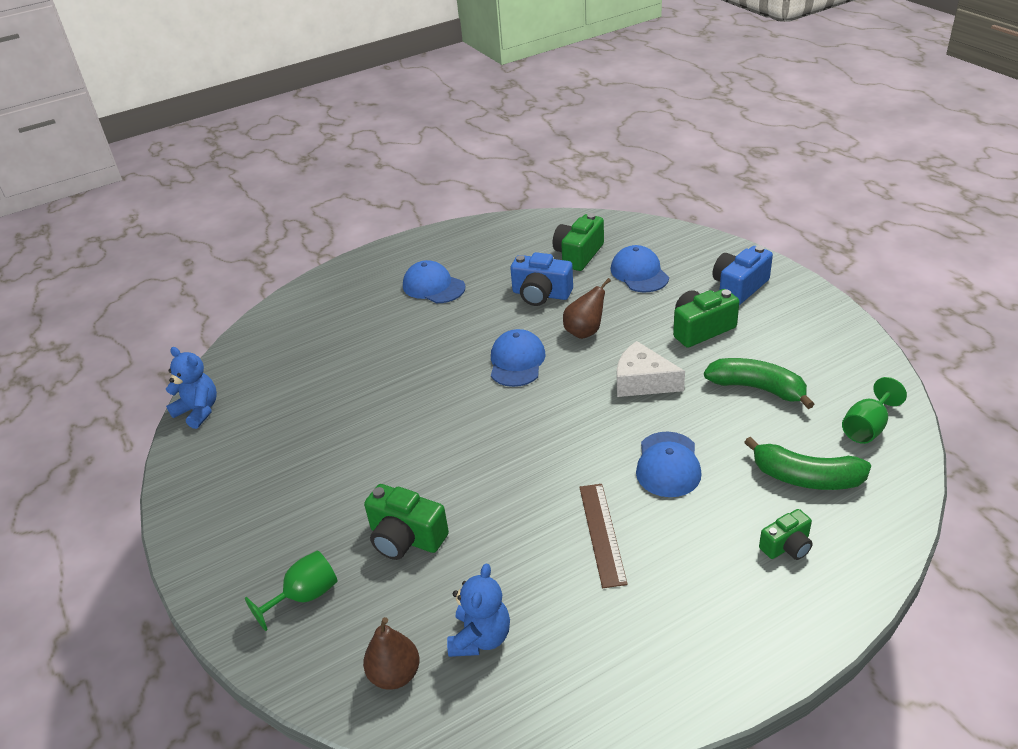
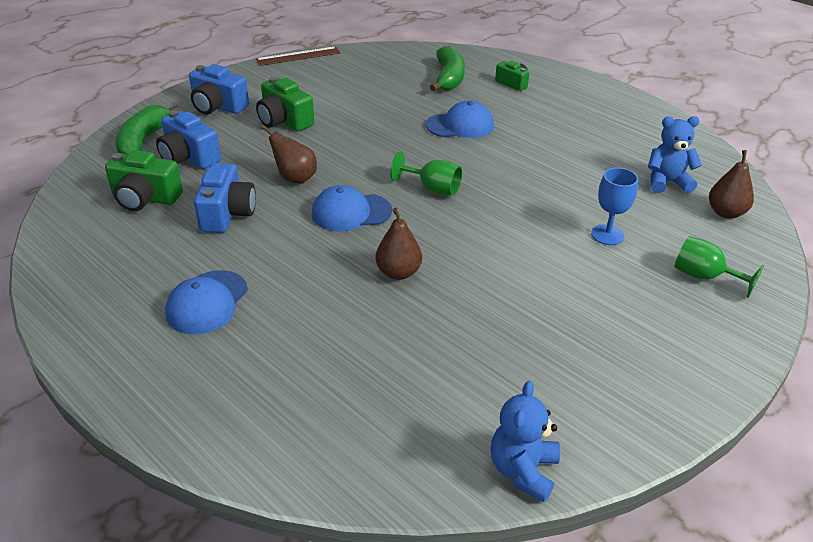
camera: 110 degrees left, 0 degrees up
green camera [364,484,449,560] -> blue goblet [591,168,638,245]
brown ruler [579,484,628,588] -> brown ruler moved to [256,46,340,66]
blue cap [611,245,669,292] -> blue camera [156,110,221,169]
white cheese [617,341,685,397] -> none
green banana [704,358,814,409] -> green banana moved to [115,105,181,154]
green goblet [842,377,907,444] -> green goblet moved to [390,151,462,196]
none -> brown pear [376,208,422,280]

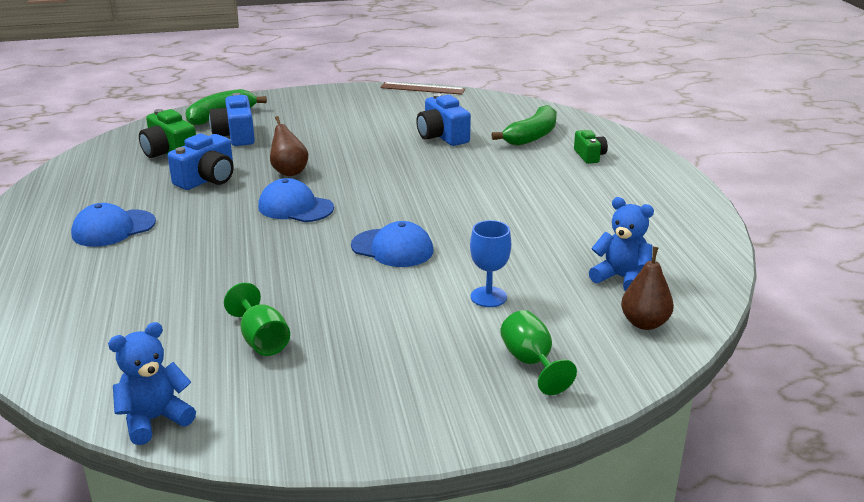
camera: 35 degrees right, 10 degrees down
blue camera [189,64,249,115] -> blue camera moved to [416,93,471,146]
green camera [256,77,314,132] -> none
brown pear [376,208,422,280] -> none
green goblet [390,151,462,196] -> green goblet moved to [224,282,290,356]
blue cap [426,101,494,138] -> blue cap moved to [351,221,434,267]

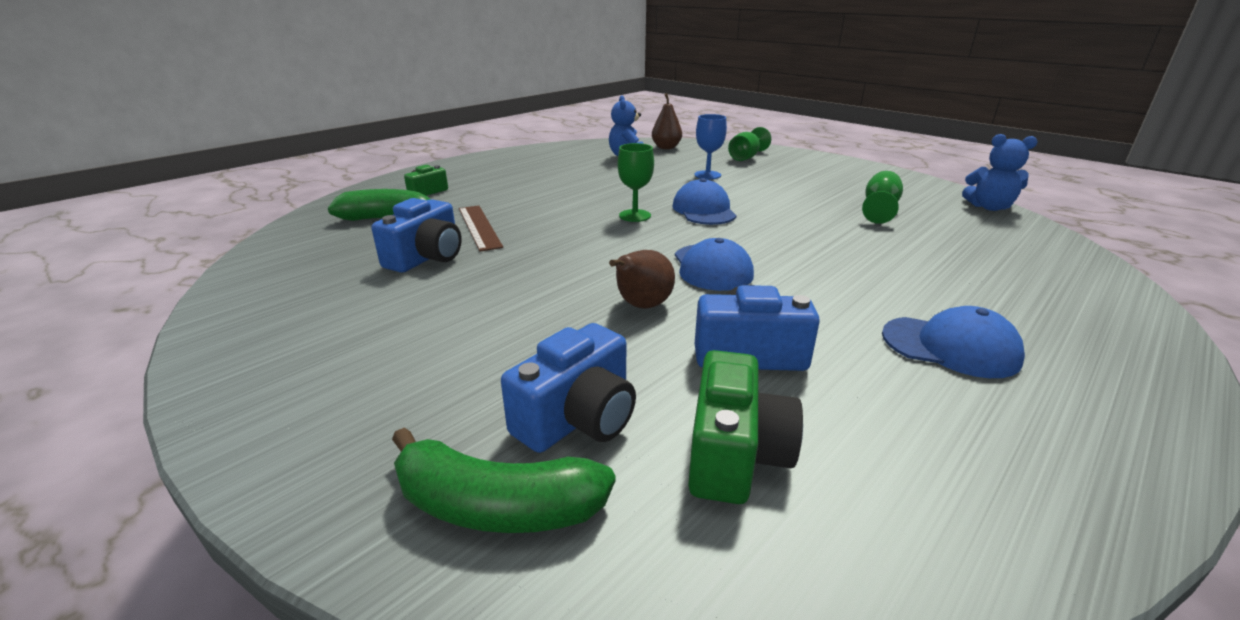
camera: 125 degrees left, 0 degrees up
brown ruler [380,82,465,95] -> brown ruler moved to [459,205,503,252]
none -> green goblet [618,143,654,222]

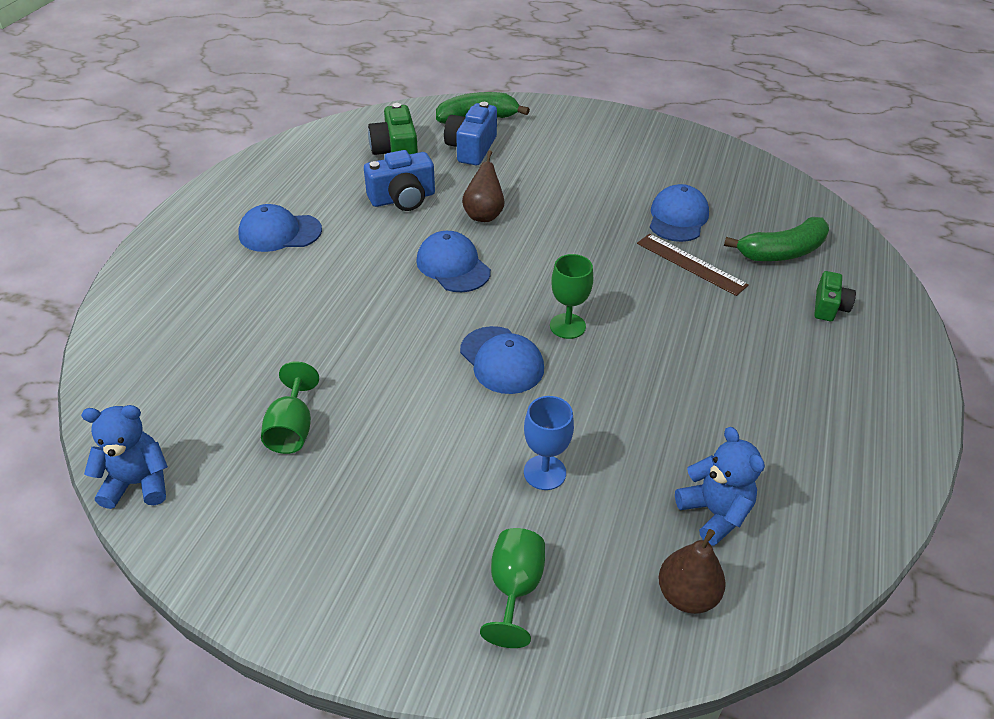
camera: 155 degrees right, 15 degrees up
blue camera [371,198,462,273] -> blue cap [650,184,709,242]

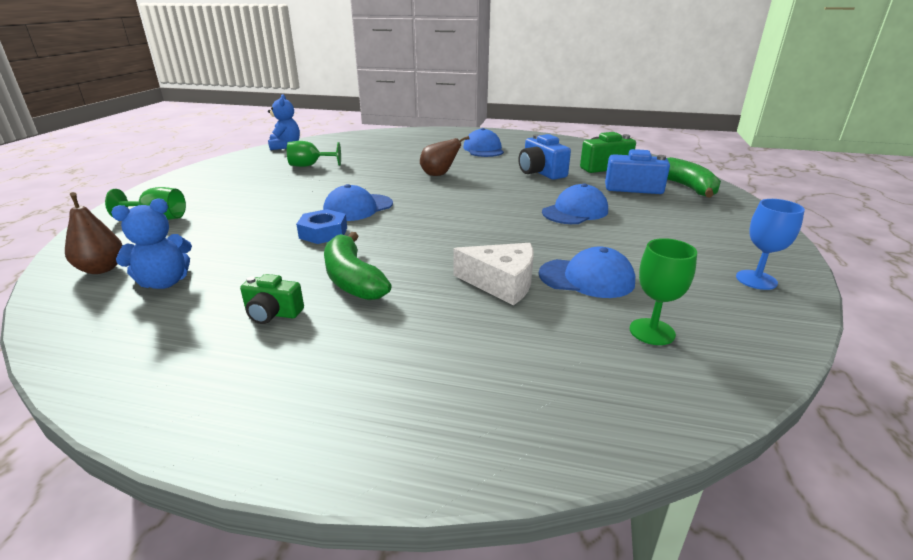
camera: 85 degrees right, 15 degrees down
blue cap [416,231,491,292] -> blue cap moved to [542,183,608,224]
brown pear [462,150,505,222] -> brown pear moved to [420,136,469,176]
blue goblet [524,396,574,490] -> blue goblet moved to [736,199,805,290]
green goblet [550,254,593,339] -> green goblet moved to [630,238,697,345]
brown ruler [637,234,749,296] -> white cheese [453,243,534,306]
green banana [724,217,829,261] -> green banana moved to [324,232,392,300]
green camera [814,271,856,321] -> green camera moved to [240,274,304,324]
none -> blue nut [296,209,347,244]

